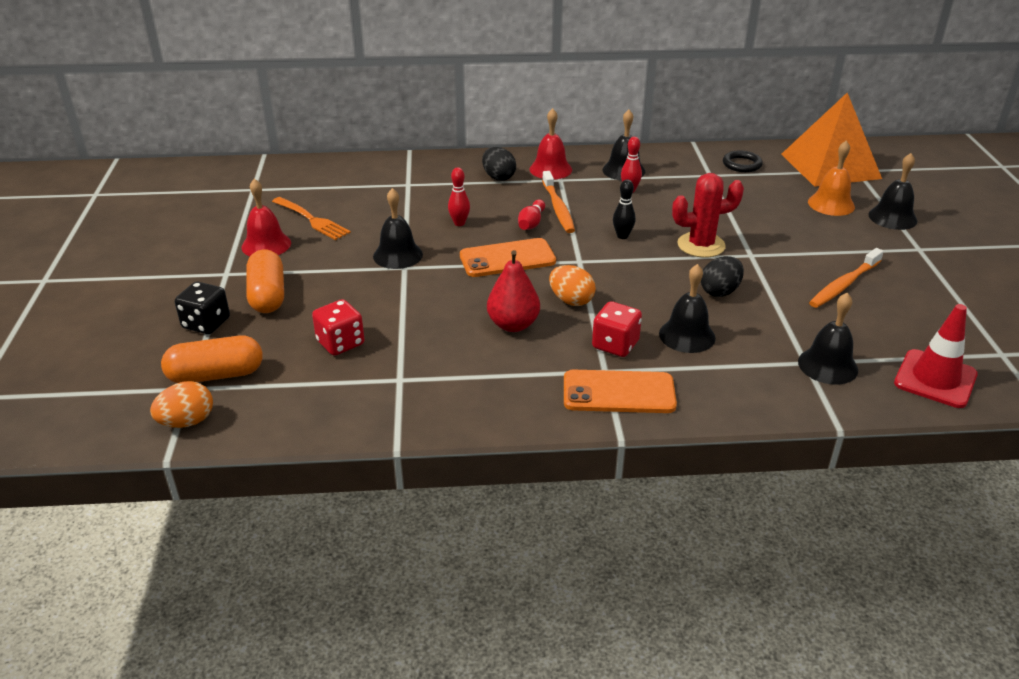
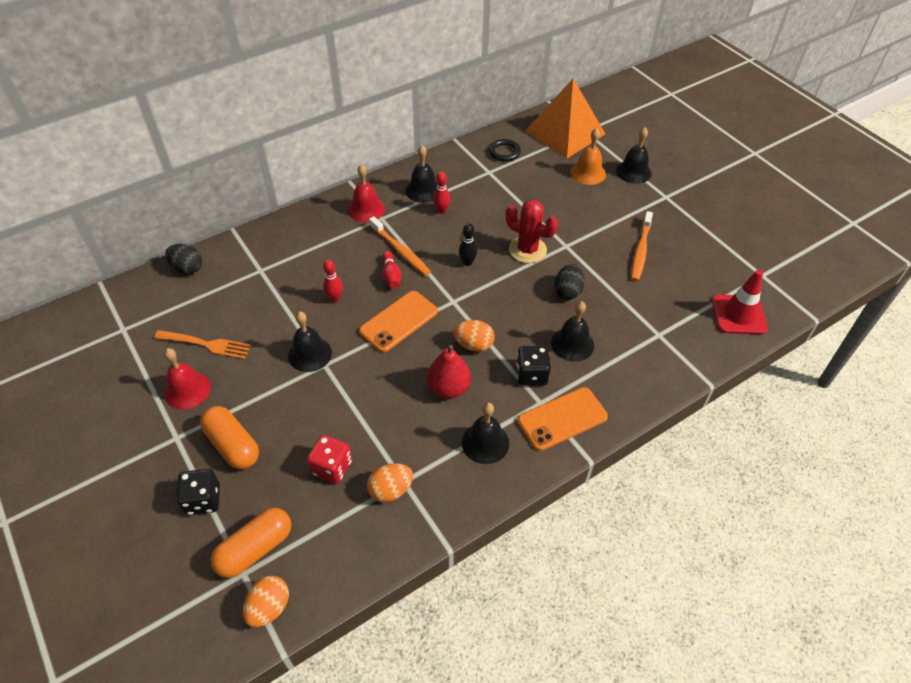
camera: 30 degrees left, 15 degrees up
black egg [482,147,516,181] -> black egg moved to [165,244,202,274]
red dice [592,301,642,357] -> black dice [516,346,551,386]
red cactus [672,173,744,258] -> red cactus turned 75 degrees clockwise [506,199,558,263]
black bell [798,293,858,385] -> black bell moved to [462,403,509,464]
none -> orange egg [367,463,413,502]

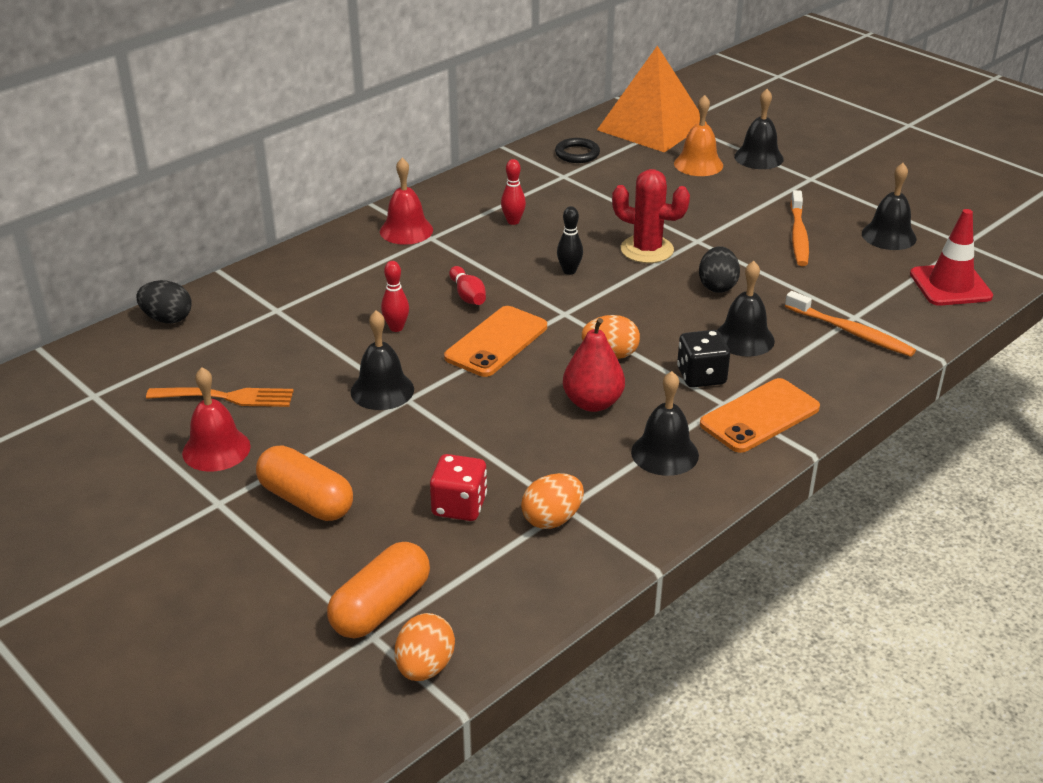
camera: 10 degrees left, 15 degrees down
black dice [176,469,220,515] -> none
orange toothbrush [369,216,431,276] -> orange toothbrush moved to [785,291,916,357]
black bell [405,145,438,203] -> black bell moved to [862,163,917,250]

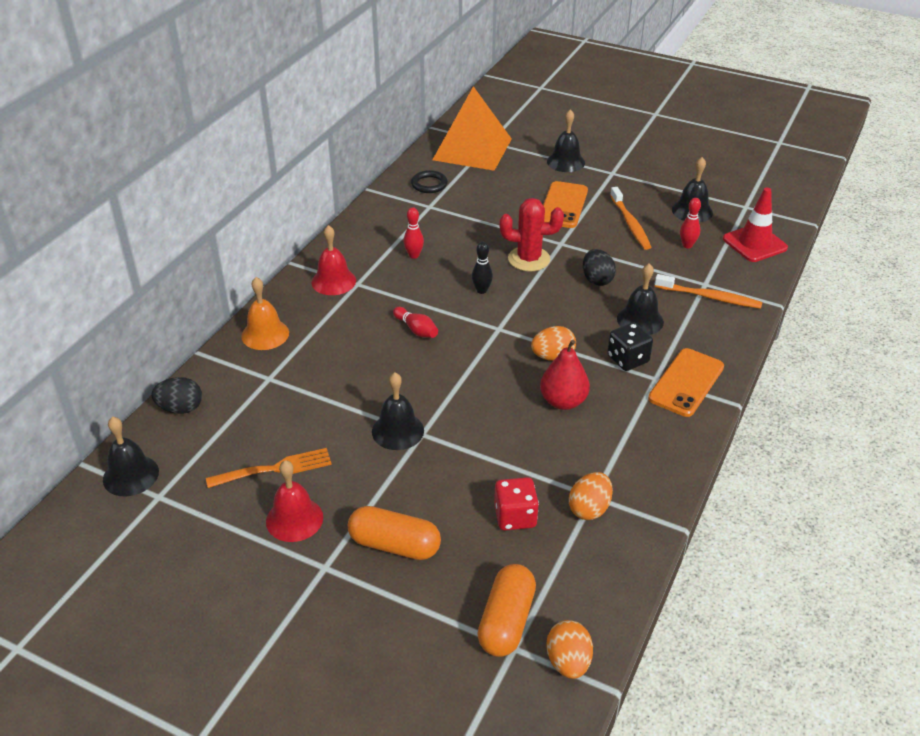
camera: 20 degrees left, 5 degrees up
red bowling pin [381,261,409,332] -> red bowling pin moved to [680,198,701,248]
orange phone [444,306,547,377] -> orange phone moved to [543,181,588,228]
black bell [631,371,699,476] -> black bell moved to [103,416,159,497]
orange bell [674,95,723,176] -> orange bell moved to [241,277,289,350]

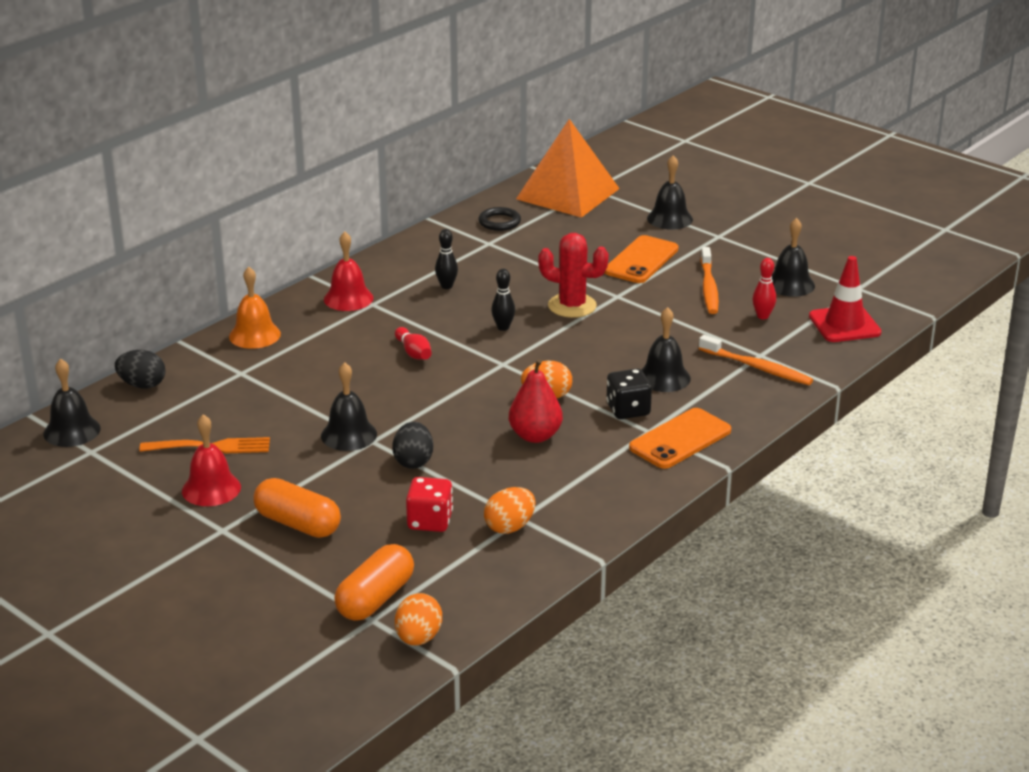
camera: 15 degrees right, 10 degrees down
red bowling pin [404,207,424,259] -> black bowling pin [435,229,458,289]
black egg [583,249,616,286] -> black egg moved to [392,422,433,469]

